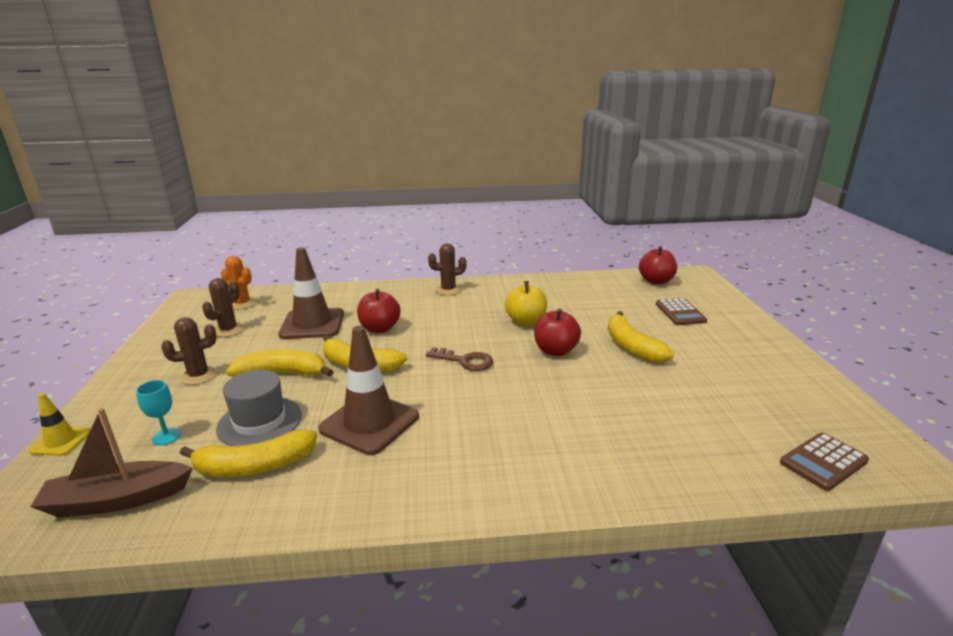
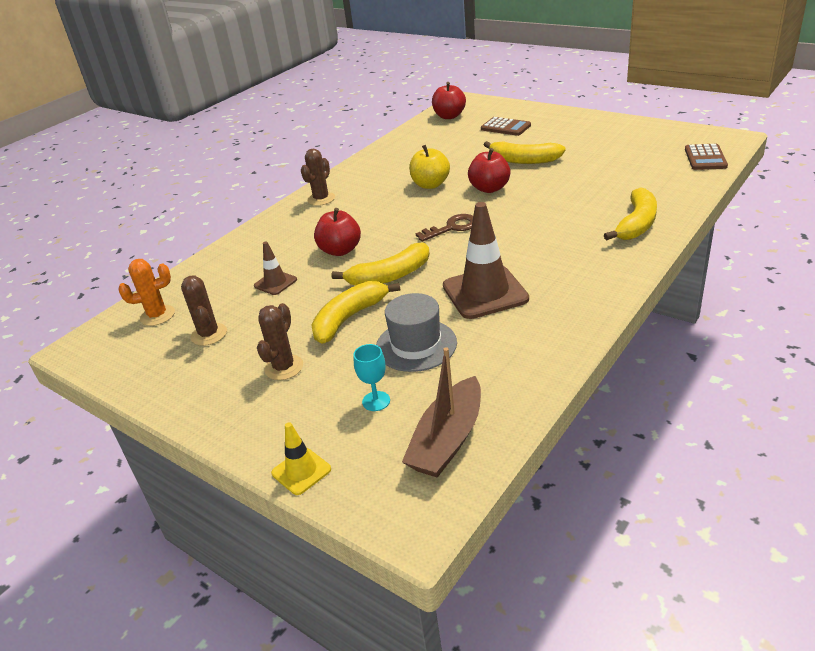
camera: 45 degrees left, 10 degrees up
yellow banana [180,429,317,477] -> yellow banana moved to [604,187,657,240]
brown traffic cone [278,247,344,339] -> brown traffic cone [254,241,297,295], size x0.51

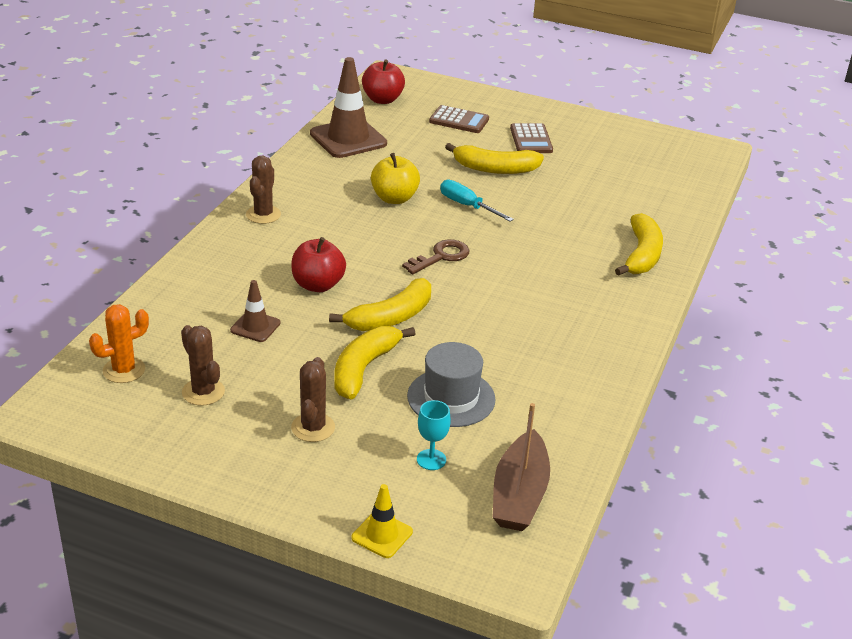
camera: 20 degrees left, 0 degrees up
brown traffic cone [443,202,529,319] -> brown traffic cone moved to [310,57,387,158]
red apple [468,148,511,193] -> turquoise screwdriver [440,180,514,222]
brown calculator [685,144,728,170] -> brown calculator moved to [510,123,553,153]

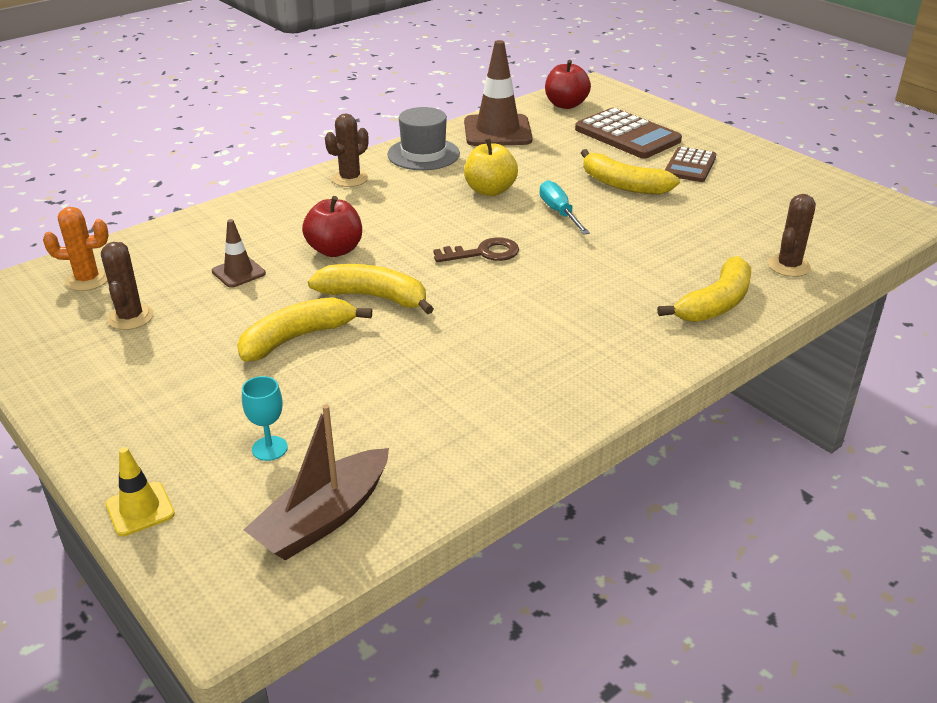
camera: 30 degrees right, 0 degrees up
brown cactus [291,357,335,442] -> brown cactus moved to [768,194,816,277]
yellow banana [329,278,431,331] -> yellow banana turned 150 degrees counterclockwise [308,264,434,314]
grey hat [407,342,496,427] -> grey hat moved to [387,107,460,170]
brown calculator [429,105,489,133] -> brown calculator [575,108,682,159], size x1.59

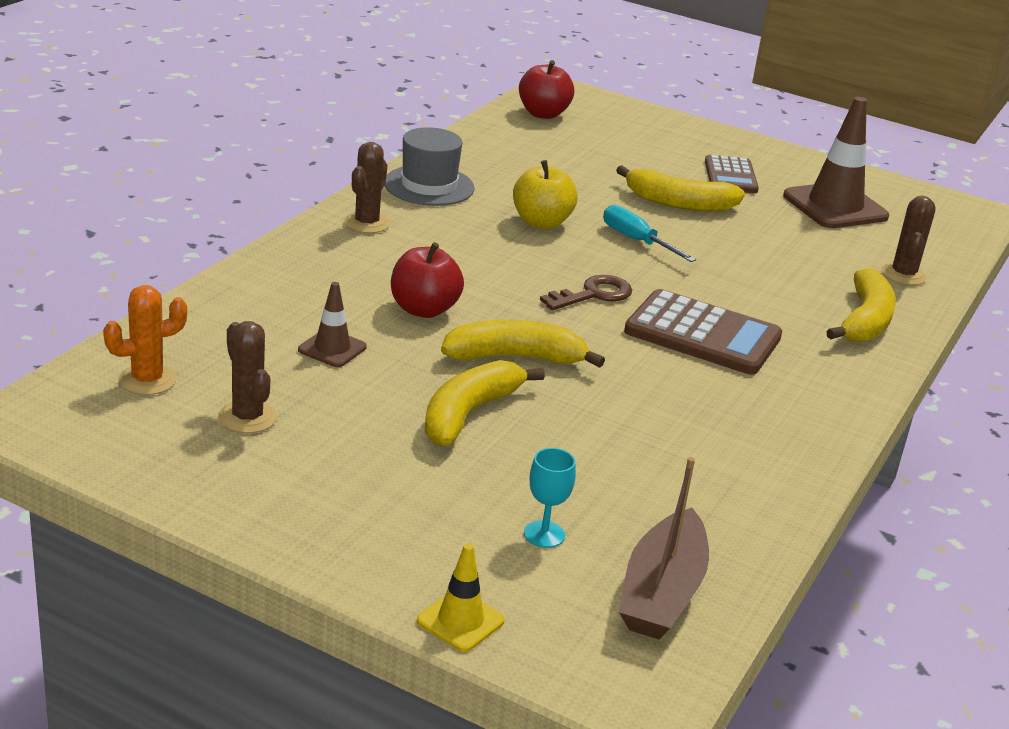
camera: 25 degrees left, 5 degrees down
brown traffic cone [464,40,533,146] -> brown traffic cone moved to [783,97,889,228]
brown calculator [575,108,682,159] -> brown calculator moved to [624,289,782,375]

